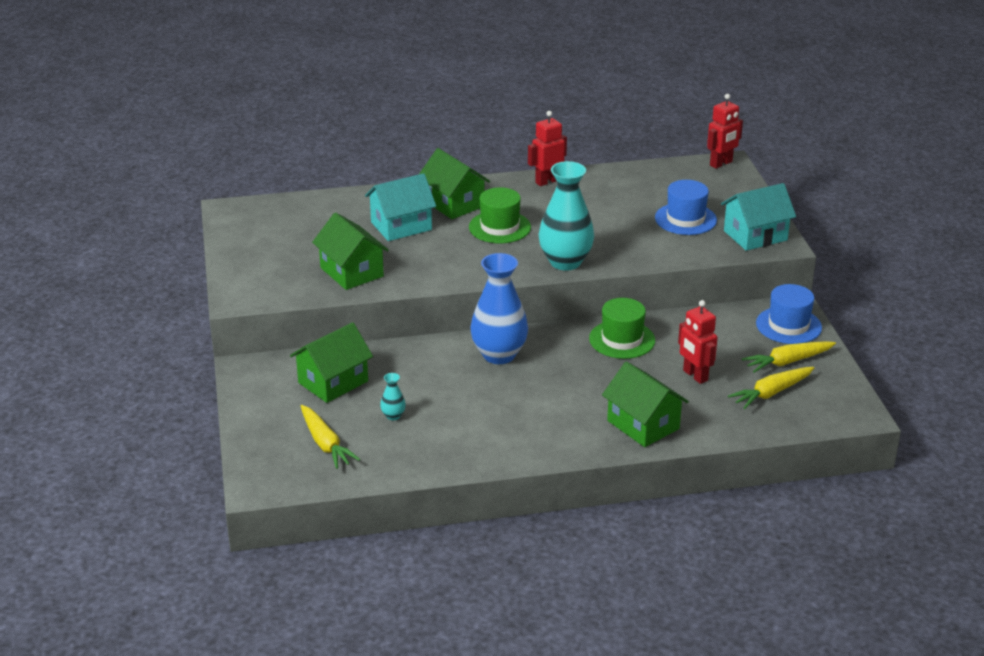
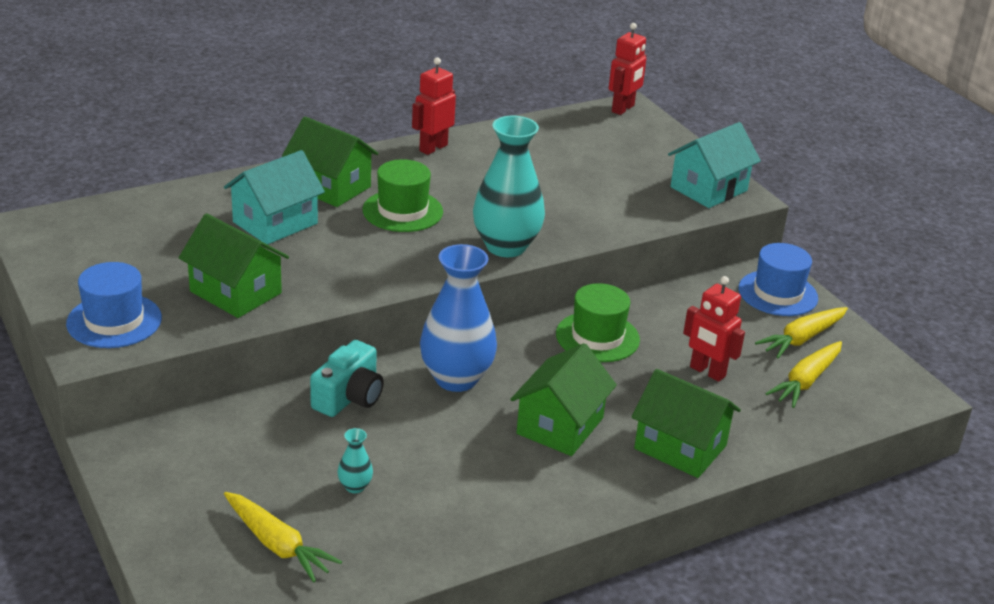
camera: 20 degrees left, 0 degrees up
green house [290,322,373,403] -> green house moved to [510,343,617,456]
blue hat [655,180,717,235] -> blue hat moved to [66,262,162,348]
none -> turquoise camera [310,340,384,417]

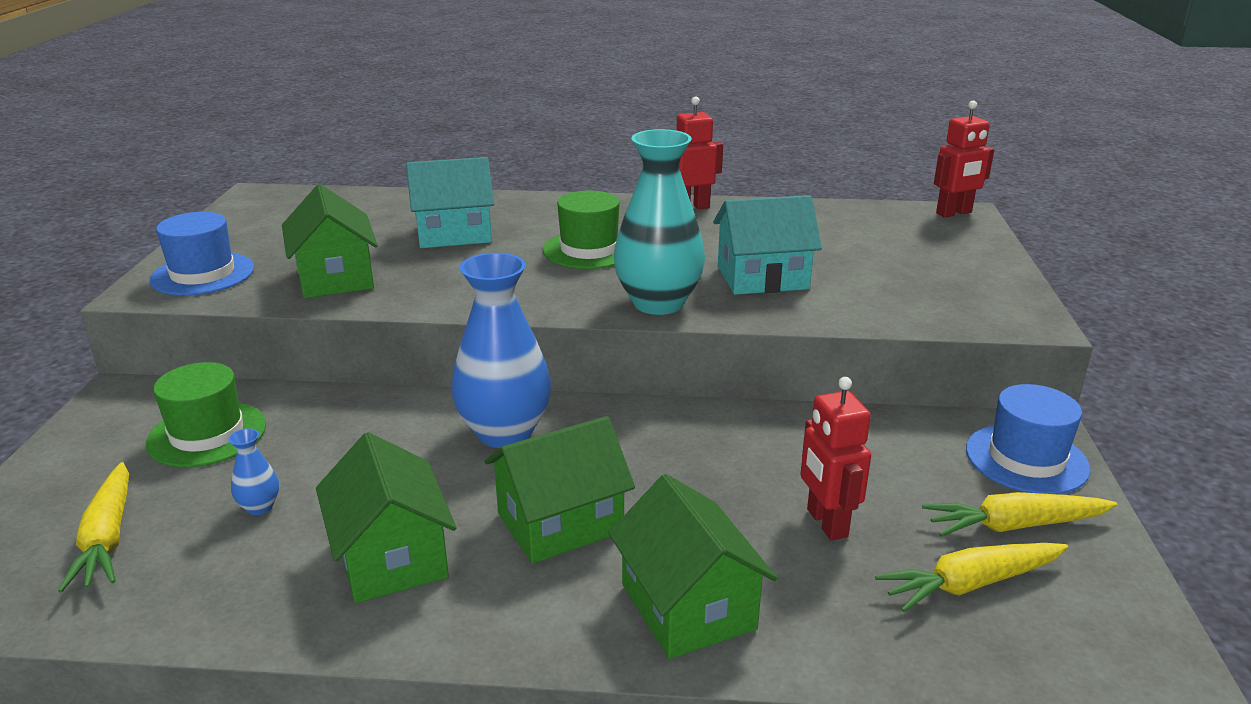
camera: 35 degrees right, 5 degrees down
green house [282,116,378,207] -> green house moved to [316,432,457,603]
turquoise camera [310,340,384,417] -> none
turquoise vase [337,428,373,493] -> blue vase [228,428,279,515]
green hat [556,283,640,362] -> green hat moved to [146,362,266,467]
turquoise house [668,122,761,208] -> turquoise house moved to [713,195,822,295]

